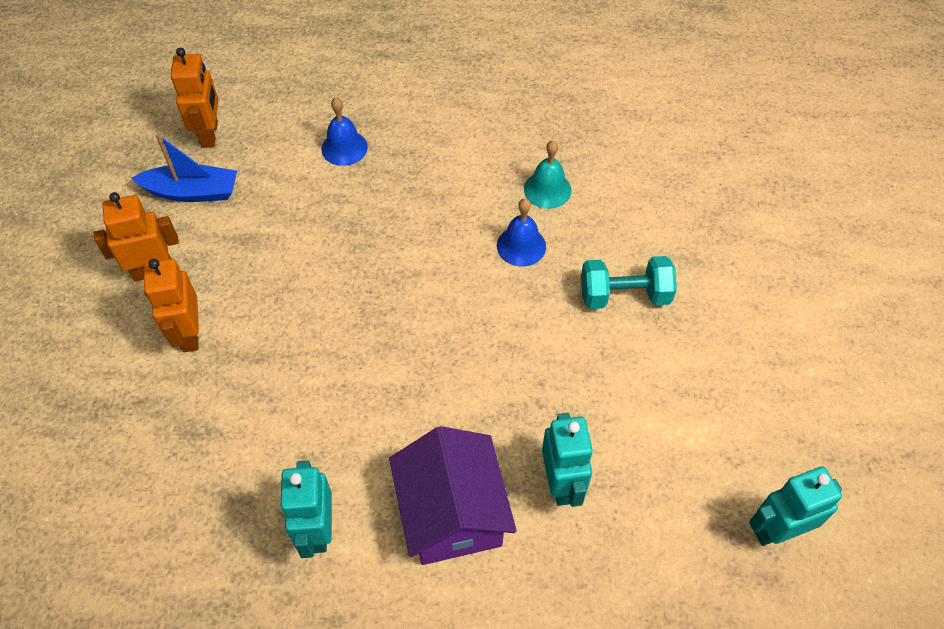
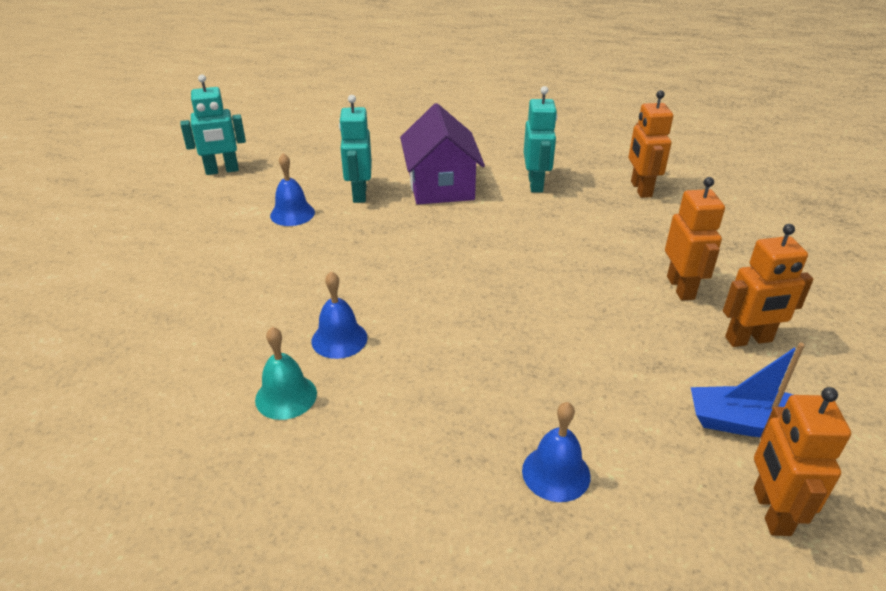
camera: 175 degrees left, 20 degrees down
turquoise dumbbell [581,256,677,309] -> none
none -> blue bell [270,153,315,226]
none -> orange robot [629,90,673,198]

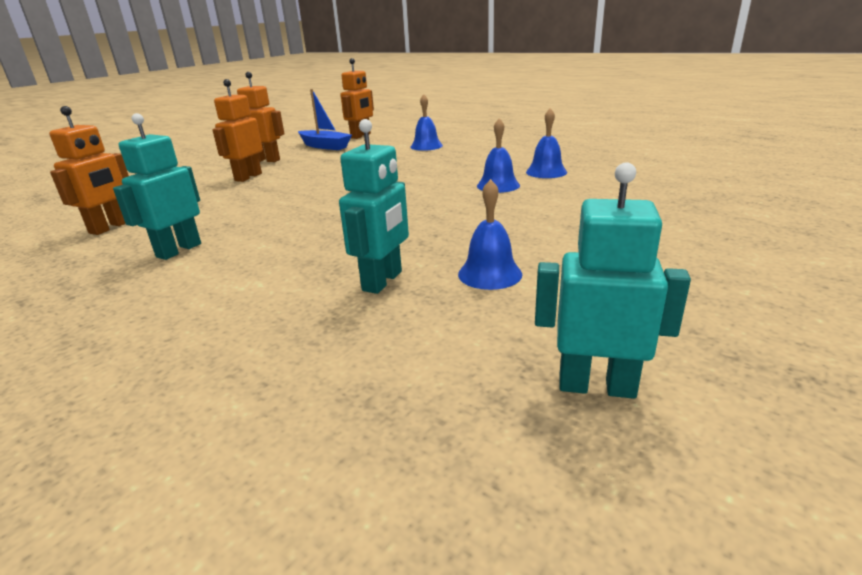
camera: 150 degrees left, 10 degrees down
turquoise bell [255,327,317,420] -> blue bell [526,108,567,178]
purple house [400,103,485,205] -> none

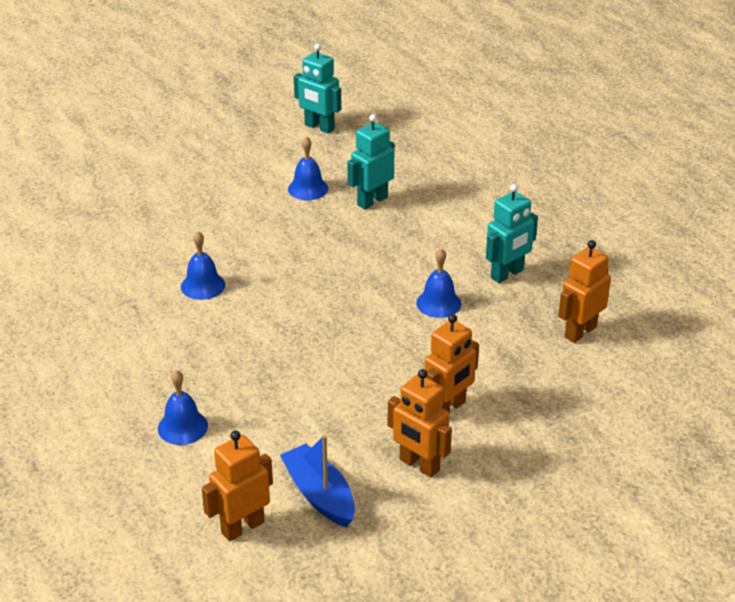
camera: 160 degrees left, 10 degrees up
blue bell [526,108,567,178] -> blue bell moved to [416,248,461,318]

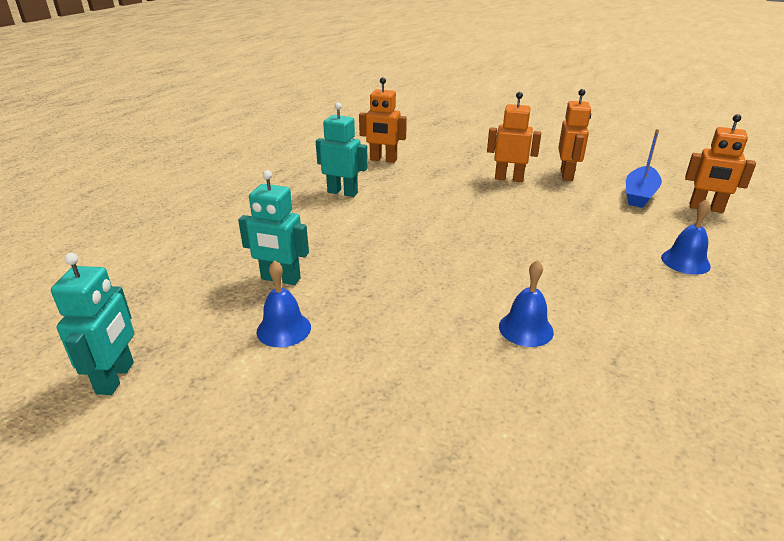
camera: 120 degrees left, 5 degrees down
blue bell [416,248,461,318] -> none

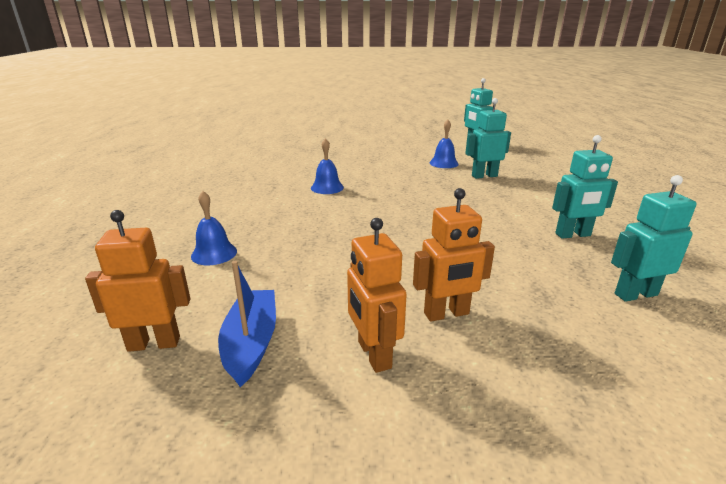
camera: 150 degrees right, 5 degrees down
orange robot [359,78,407,163] -> turquoise robot [611,175,696,302]

